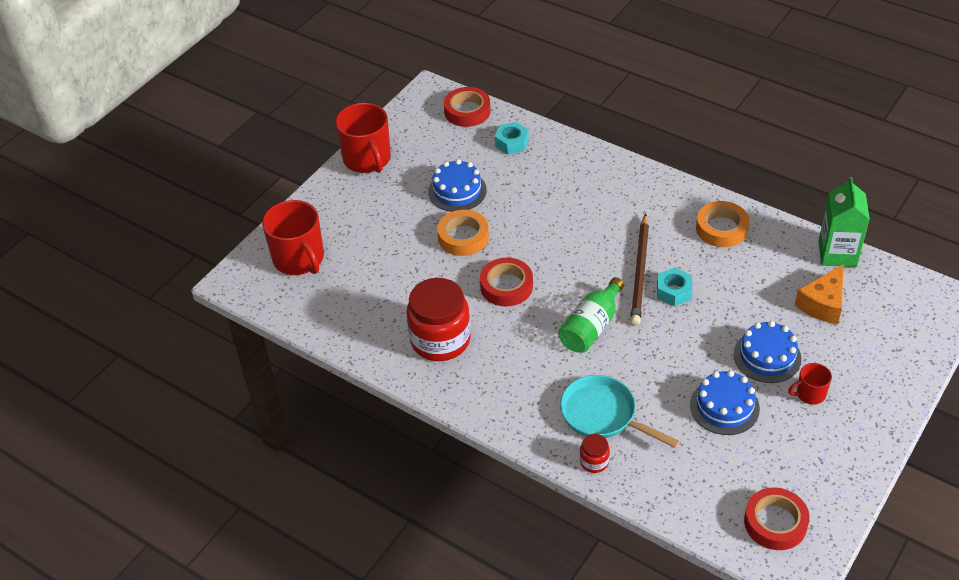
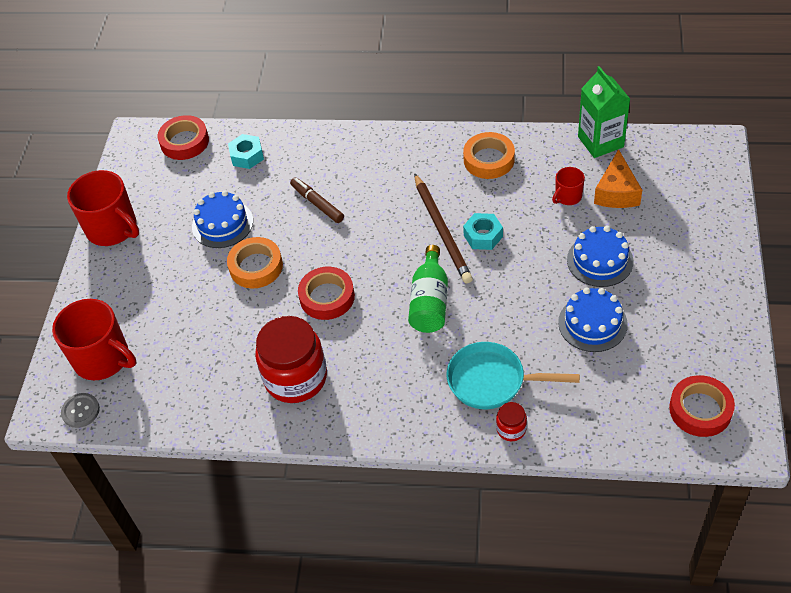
camera: 25 degrees left, 5 degrees up
red mug [788,363,832,405] -> red mug moved to [552,167,585,205]
none -> grey button [61,393,100,428]
none -> brown marker [290,177,344,223]

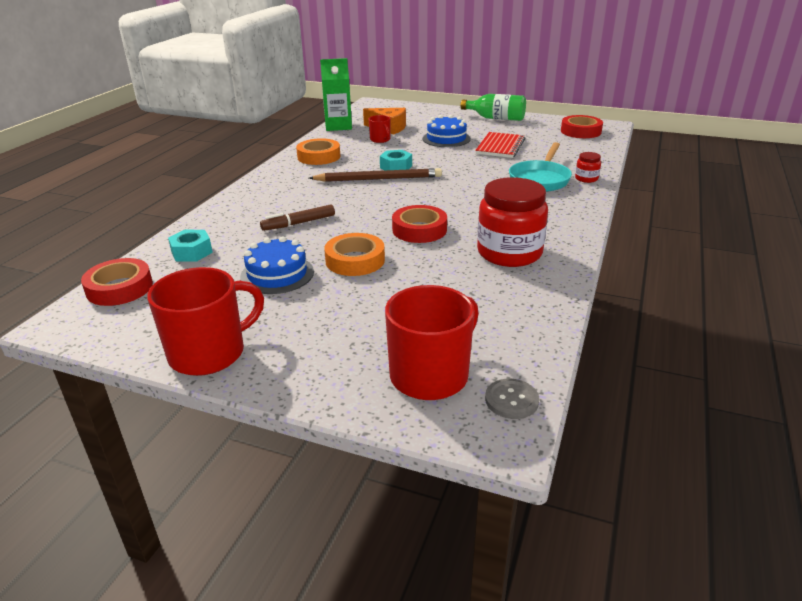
camera: 80 degrees left, 20 degrees down
green bottle [408,245,448,333] -> green bottle moved to [460,94,526,121]
blue cake [558,288,628,352] -> red notebook [475,132,525,158]

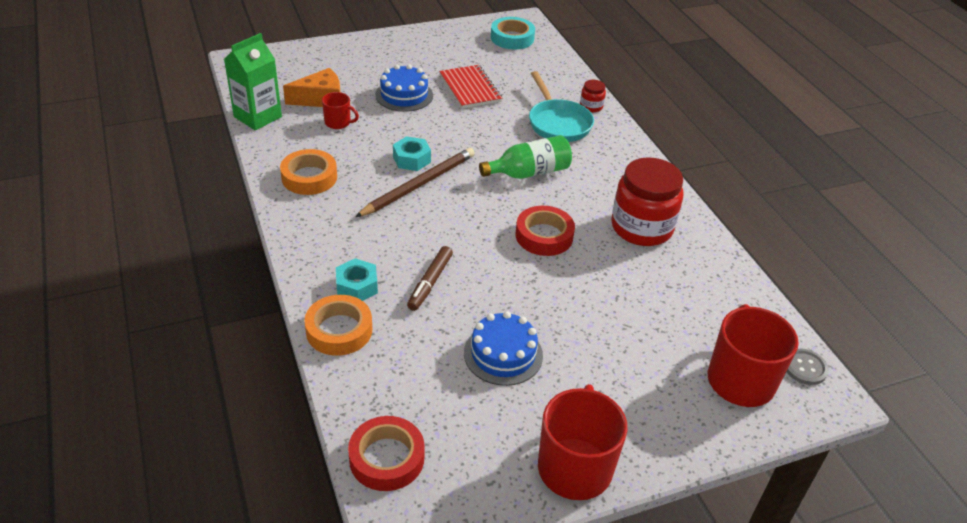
camera: 45 degrees left, 10 degrees up
turquoise nut [168,230,213,262] -> turquoise nut moved to [336,258,378,301]
orange tape [324,233,385,276] -> orange tape moved to [304,295,372,356]
green bottle [460,94,526,121] -> green bottle moved to [479,135,572,179]
red tape [561,115,603,138] -> turquoise tape [491,17,535,50]

